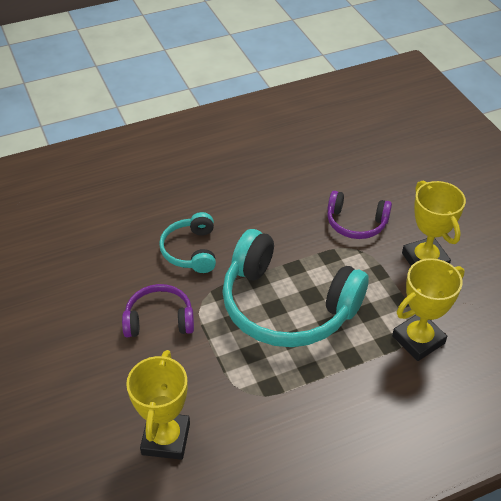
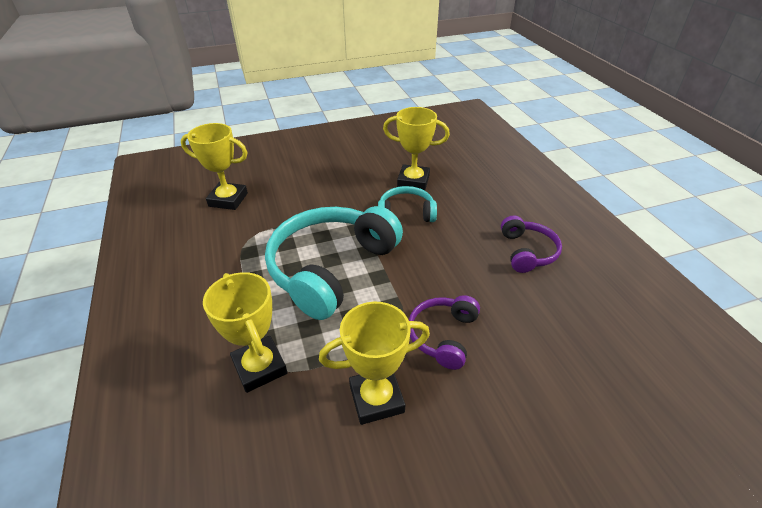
camera: 95 degrees right, 5 degrees down
purple headphones [122,284,194,337] -> purple headphones moved to [501,215,562,273]
none -> yellow trophy [383,107,450,190]

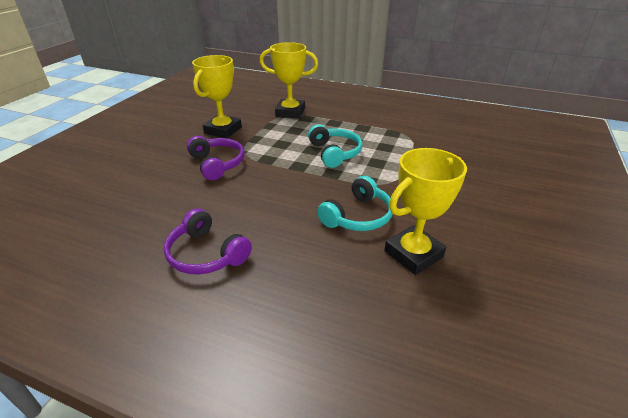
camera: 130 degrees right, 5 degrees down
yellow trophy [181,123,248,210] -> none
turquoise headphones [265,206,403,320] -> turquoise headphones [308,124,362,168], size x0.51

